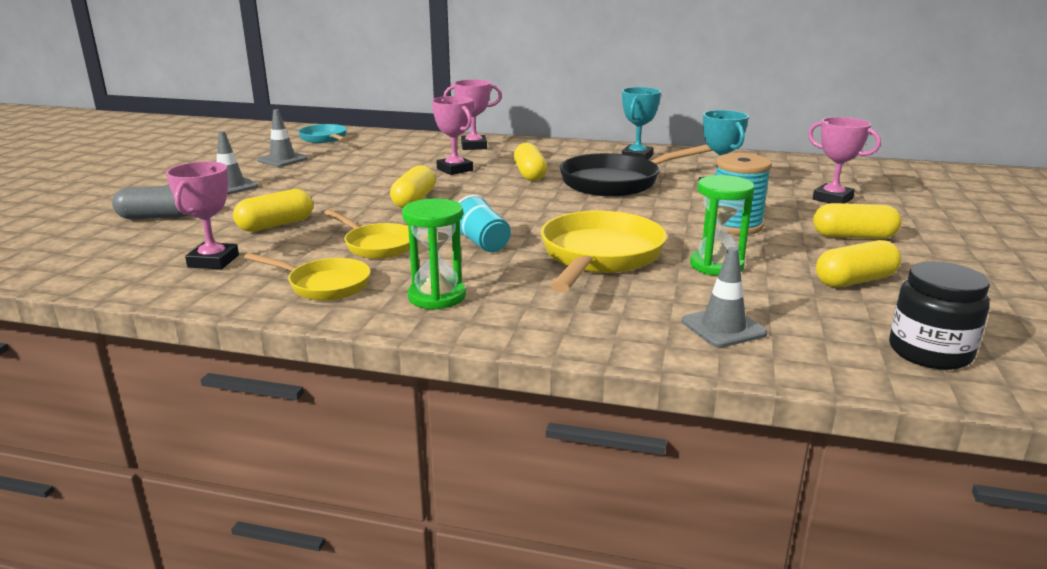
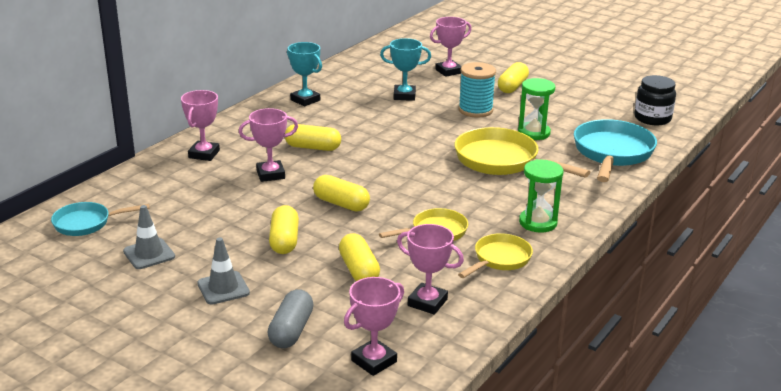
camera: 70 degrees left, 5 degrees up
turquoise cup [459,195,511,252] -> none
black pan [560,144,712,196] -> none
grey traffic cone [682,247,767,348] -> turquoise pan [574,119,657,182]
yellow capsule [816,240,901,287] -> yellow capsule moved to [269,205,299,254]
none -> pink trophy [344,277,404,376]

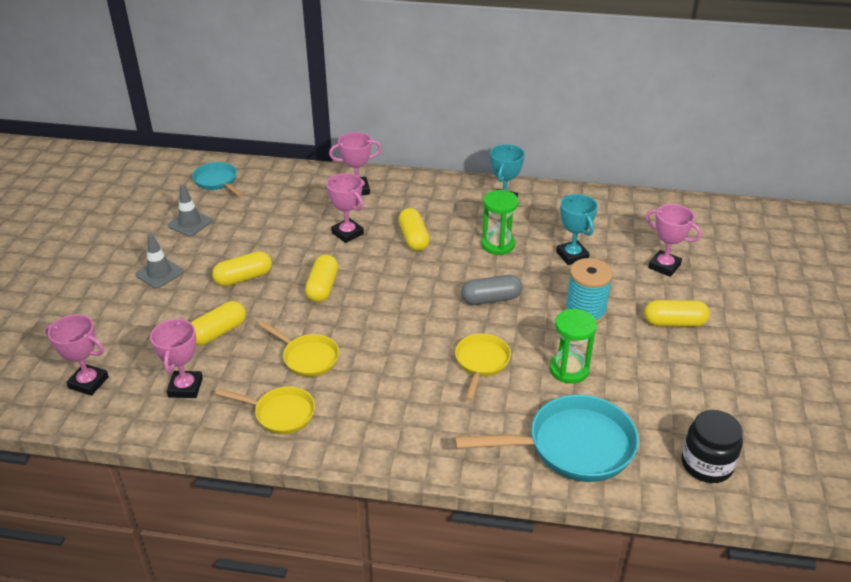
camera: 65 degrees right, 10 degrees up
grey capsule [267,289,314,348] -> grey capsule moved to [461,275,522,305]
yellow pan [454,127,590,178] -> yellow pan [455,334,511,401], size x0.58
green hourglass [519,159,563,233] -> green hourglass moved to [481,190,519,255]

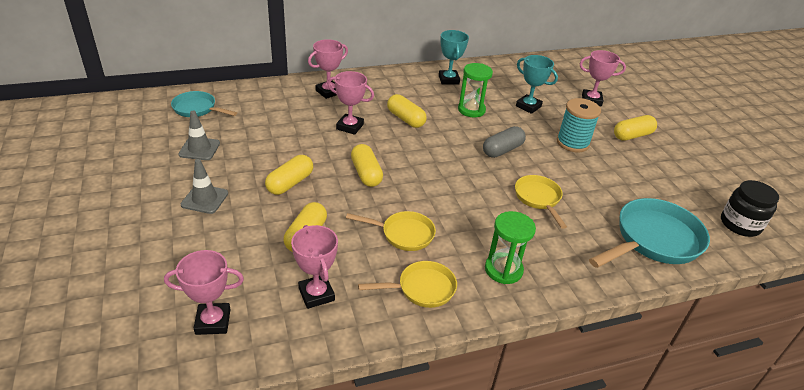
camera: 30 degrees left, 0 degrees up
green hourglass [550,309,597,383] -> green hourglass moved to [485,211,536,284]

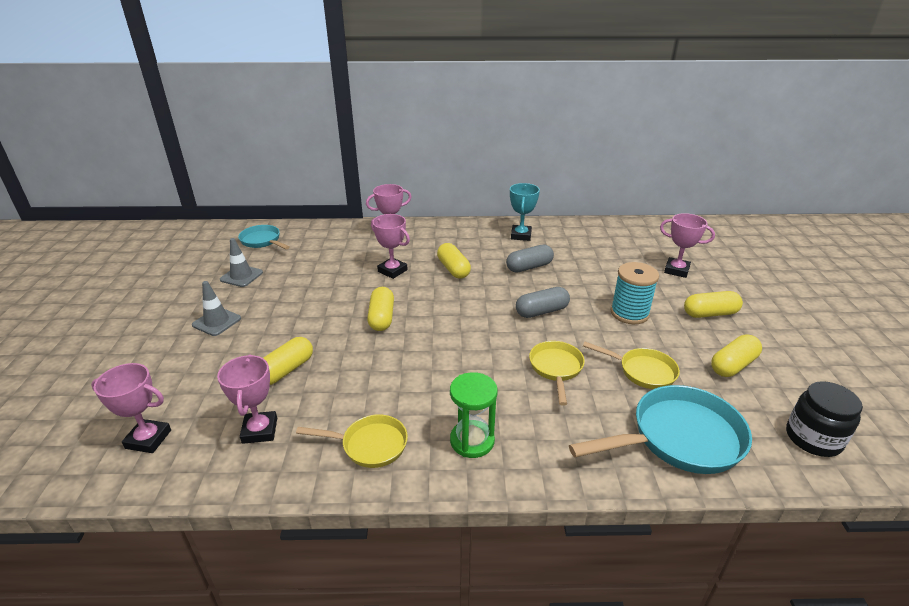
camera: 20 degrees right, 5 degrees down
yellow capsule [265,155,313,195] -> yellow capsule moved to [711,334,762,377]
yellow pan [346,211,436,251] -> yellow pan moved to [583,342,680,389]
green hourglass [458,63,493,118] -> grey capsule [506,245,554,272]
turquoise trophy [516,55,558,114] -> none

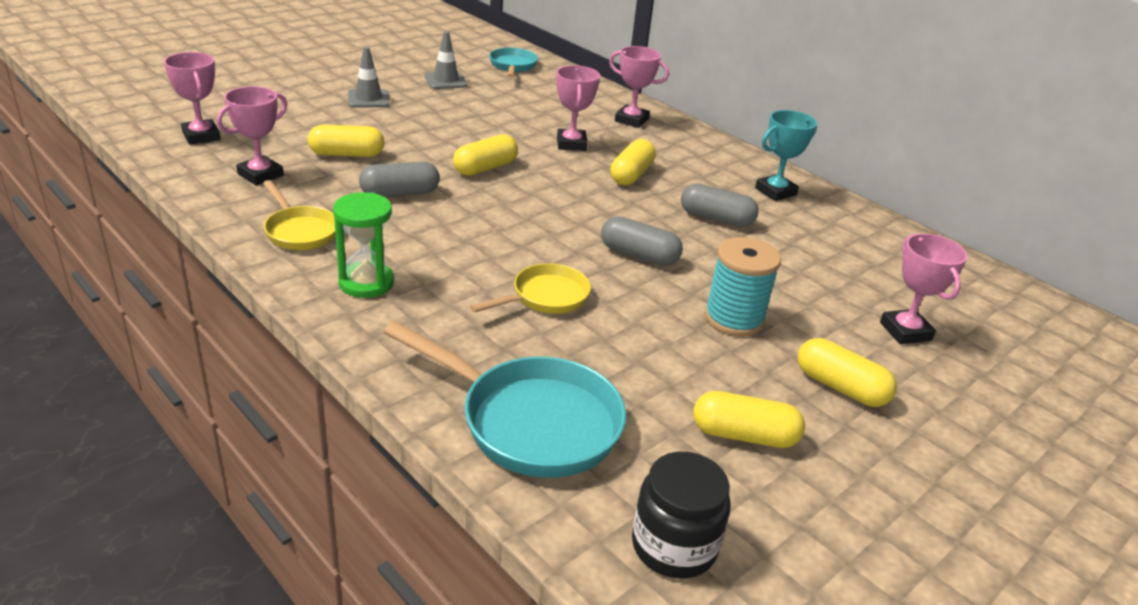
camera: 45 degrees right, 0 degrees up
yellow pan [583,342,680,389] -> none
none -> grey capsule [359,161,440,197]

